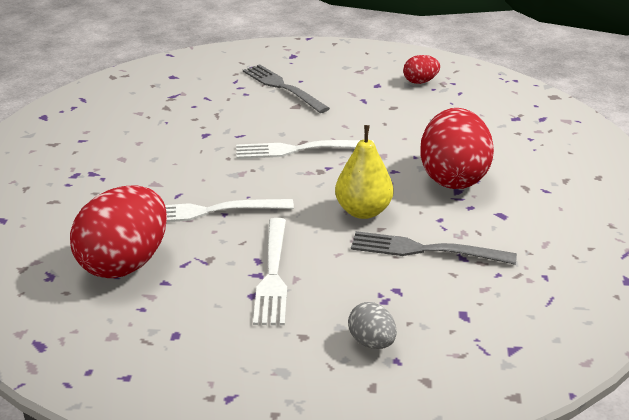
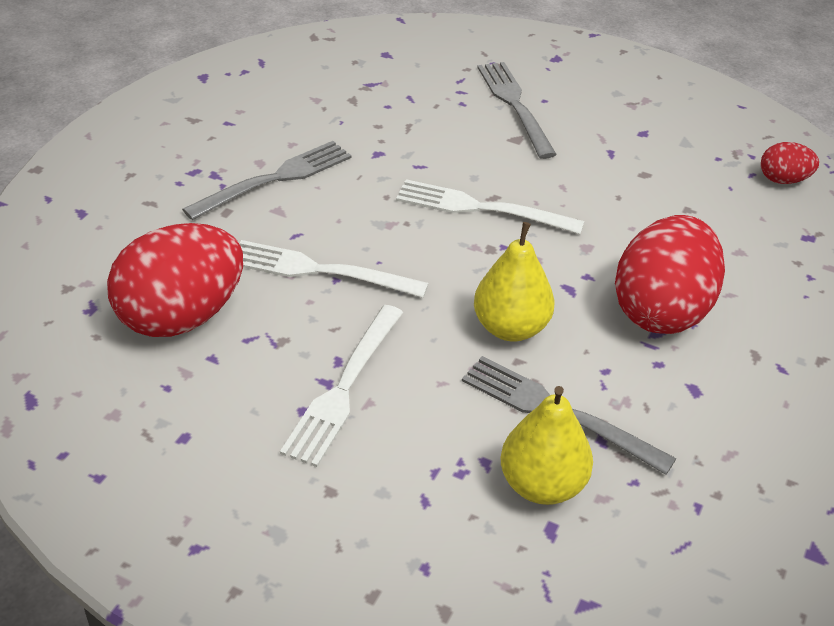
camera: 20 degrees right, 10 degrees up
grey egg [348,302,397,349] -> none
red egg [403,55,440,84] -> red egg moved to [761,142,819,184]
none -> grey fork [182,141,351,220]
none -> yellow pear [500,386,593,505]

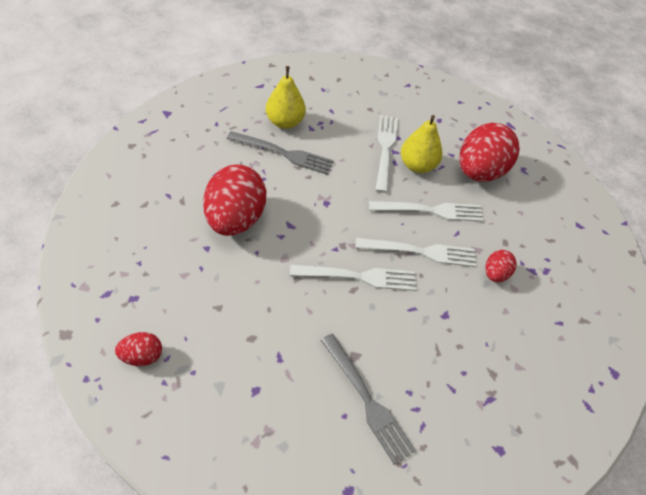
camera: 160 degrees right, 10 degrees up
grey fork [182,141,351,220] -> red egg [485,250,517,282]
yellow pear [474,222,554,342] -> yellow pear moved to [401,115,443,173]
none -> white fork [355,238,476,267]

